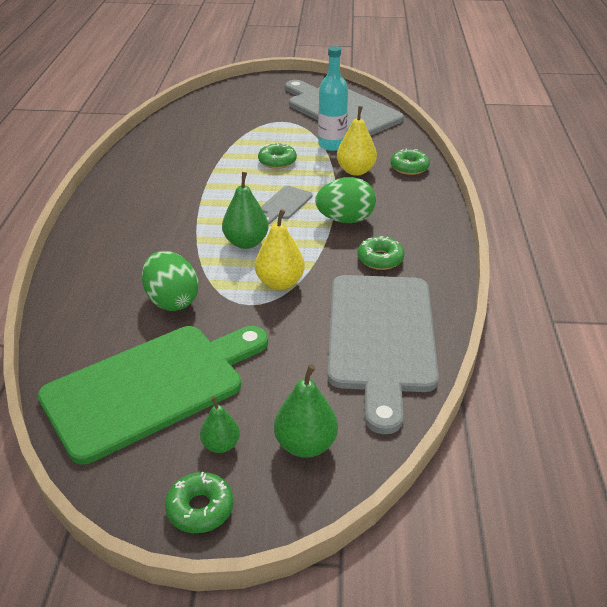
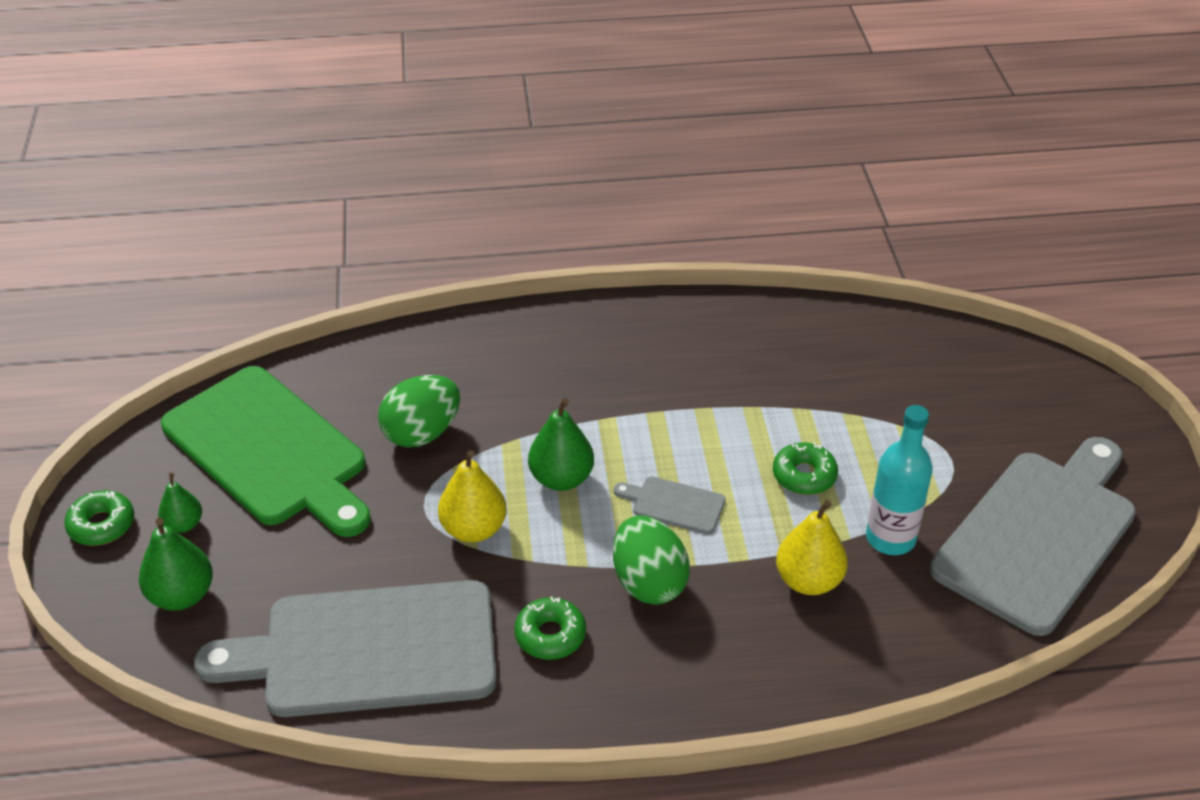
camera: 80 degrees right, 5 degrees up
green donut [390,149,430,175] -> none

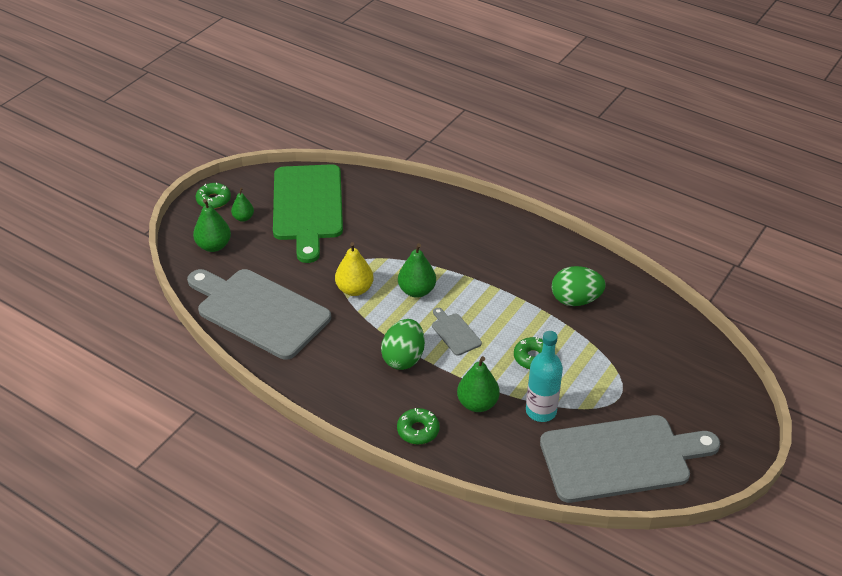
camera: 40 degrees right, 0 degrees up
green egg [378,375,460,447] -> green egg moved to [552,266,606,306]
green donut [514,597,586,660] -> green donut moved to [397,408,440,445]
yellow pear [776,500,848,595] -> green pear [457,356,500,412]

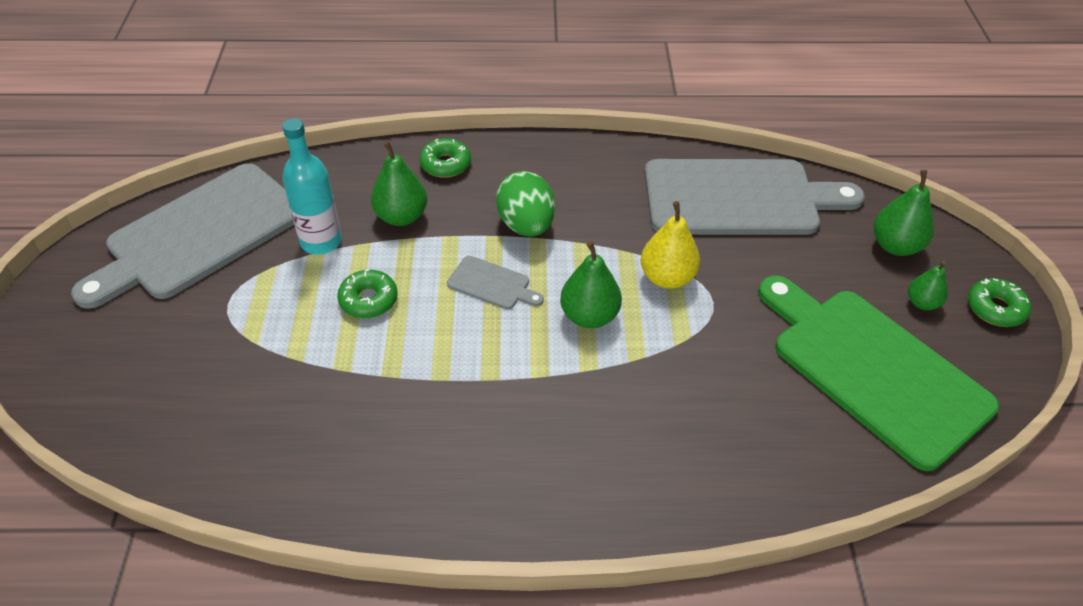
camera: 145 degrees right, 5 degrees up
green egg [552,266,606,306] -> none

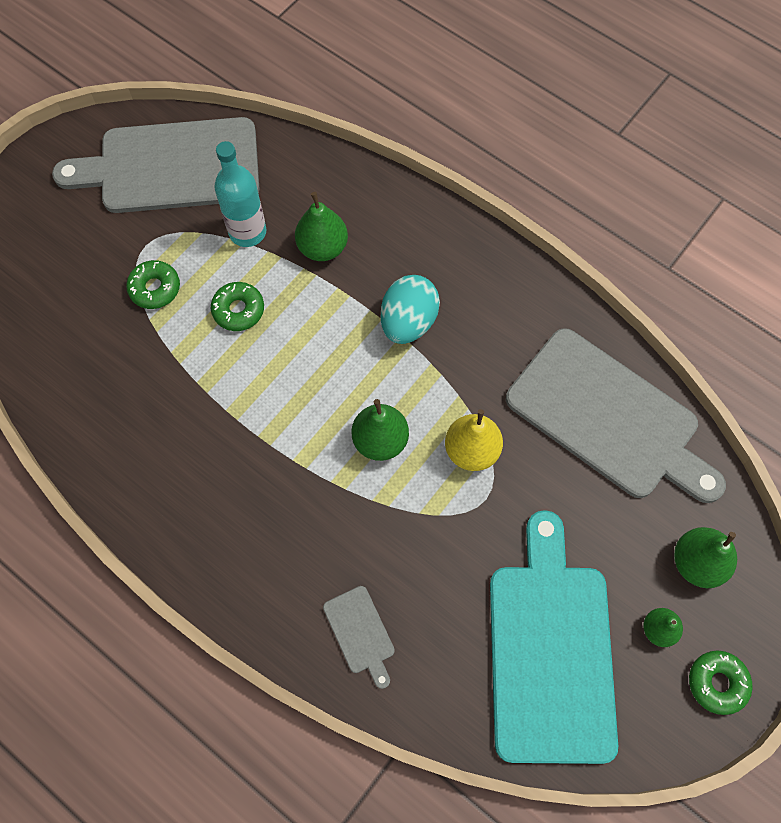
camera: 40 degrees right, 20 degrees up
green donut [419,138,471,178] -> green donut moved to [126,260,180,309]
grey cutting board [447,256,544,309] -> grey cutting board moved to [323,586,395,689]
green egg [496,171,555,237] -> turquoise egg [380,275,440,344]
green cutting board [758,275,999,471] -> turquoise cutting board [490,510,618,764]

